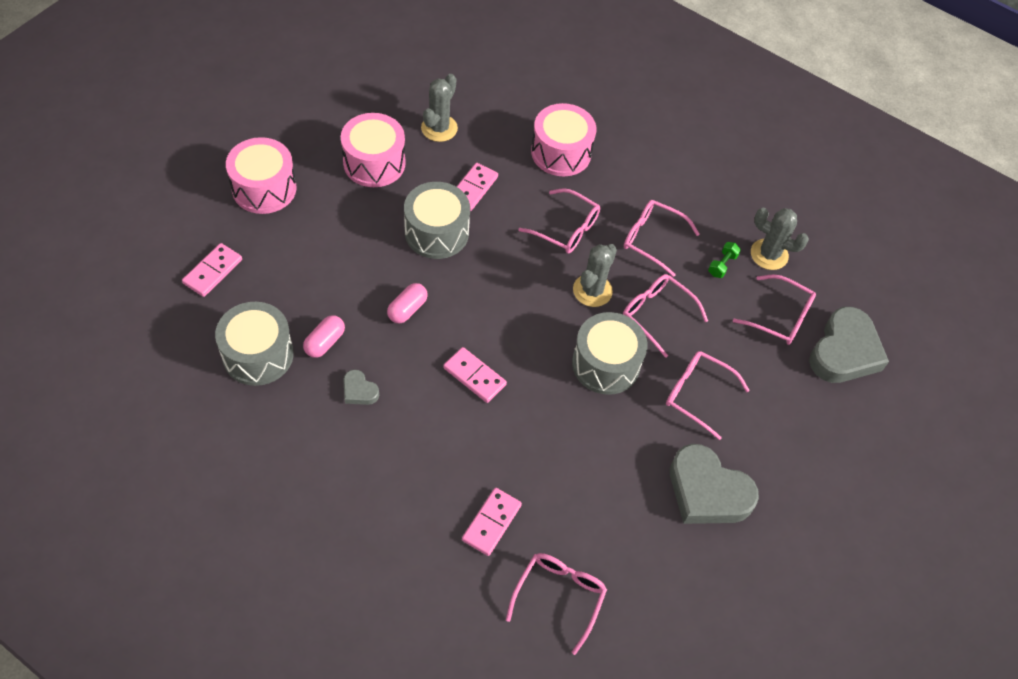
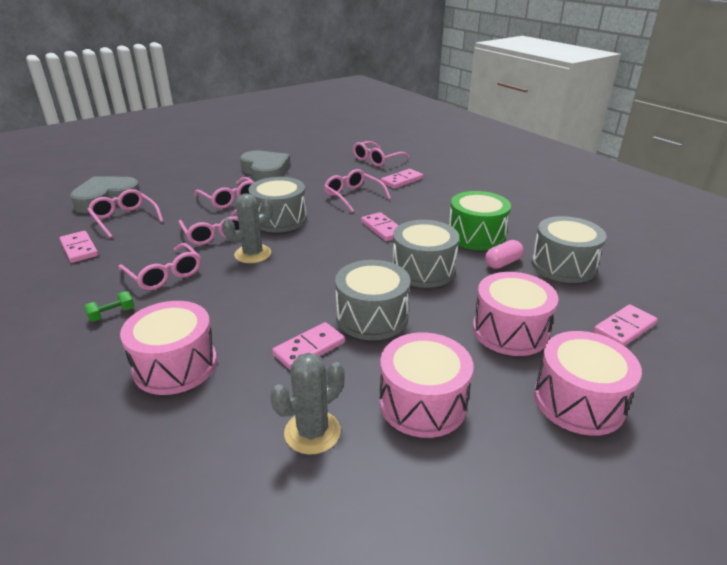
camera: 155 degrees left, 25 degrees down
grey heart [343,369,379,405] -> green drum [449,191,511,250]
pink capsule [387,283,428,323] -> grey drum [392,220,459,288]
pink glasses [519,188,600,254] -> pink glasses moved to [324,169,391,212]
green dumbbell [708,242,741,278] -> green dumbbell moved to [84,291,134,322]
grey cactus [751,208,809,270] -> pink domino [60,231,98,263]
none -> pink drum [473,272,558,356]

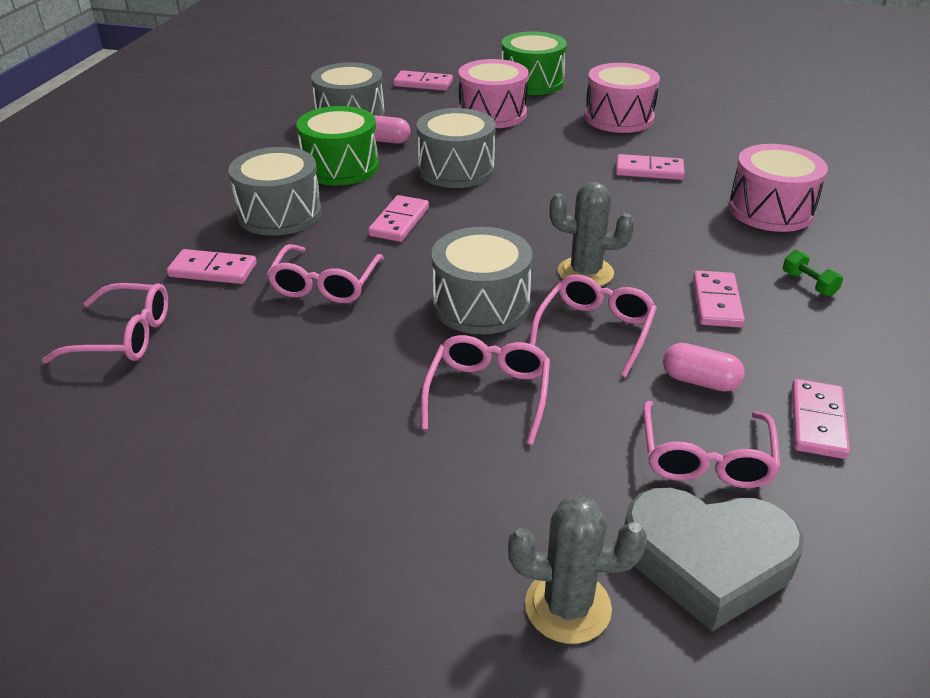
camera: 130 degrees left, 5 degrees up
green dumbbell [84,291,134,322] -> green dumbbell turned 45 degrees clockwise [783,250,843,297]
pink glasses [118,243,201,290] -> pink domino [693,270,745,328]
grey heart [240,151,291,182] -> none
grey cactus [270,353,345,455] -> grey cactus moved to [508,495,647,644]
grey drum [335,260,410,340] -> grey drum moved to [228,147,322,236]
pink drum [534,331,642,436] -> green drum [501,31,567,95]
none -> pink capsule [663,343,745,392]

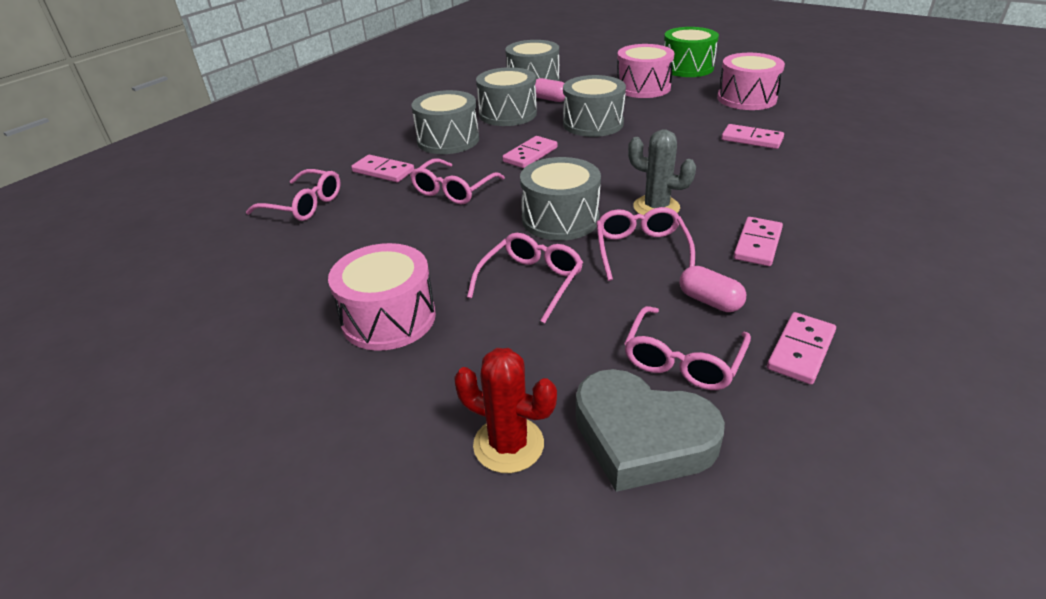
camera: 20 degrees right, 0 degrees up
green drum [296,106,379,186] -> grey drum [476,67,537,126]
pink domino [393,70,453,91] -> none
grey cactus [508,495,647,644] -> red cactus [454,348,557,473]
pink glasses [529,274,657,377] -> pink glasses turned 45 degrees counterclockwise [596,207,695,281]
pink drum [728,144,828,232] -> pink drum moved to [328,243,436,351]
green dumbbell [783,250,843,297] -> none

